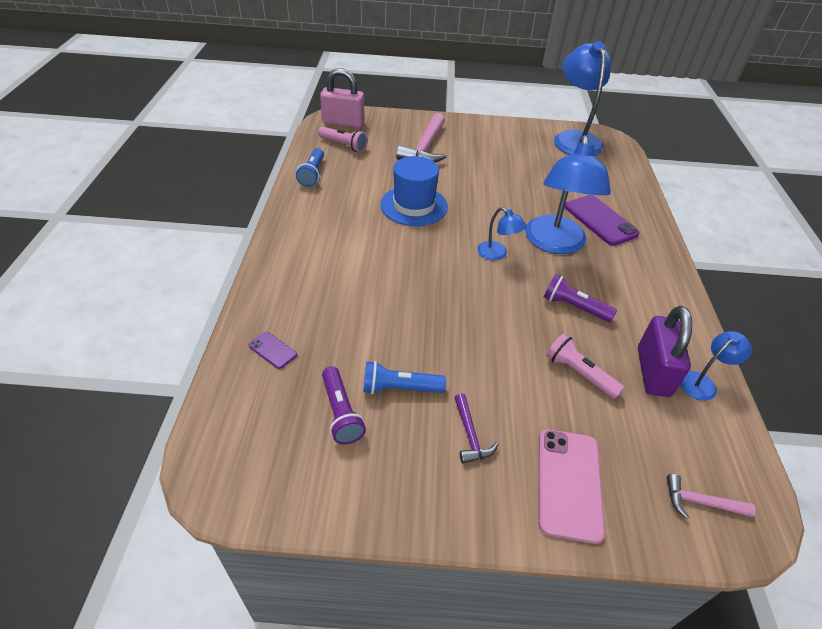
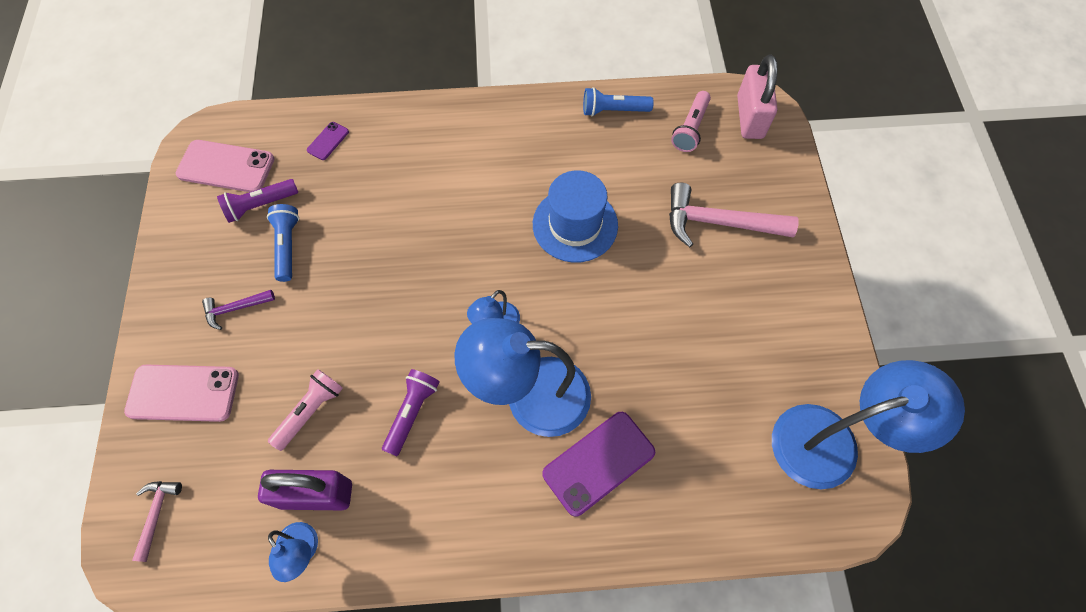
camera: 85 degrees right, 20 degrees up
none -> pink phone [176,140,275,192]

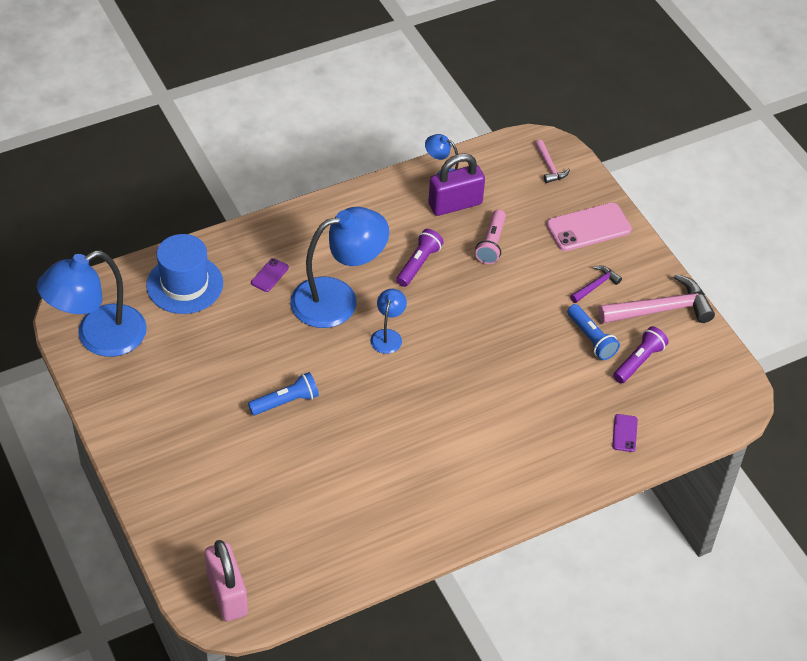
camera: 155 degrees right, 15 degrees down
pink phone [176,140,275,192] -> none
purple flashlight [382,369,439,456] -> purple flashlight turned 150 degrees counterclockwise [396,229,444,287]
blue hat [533,170,618,263] -> blue hat moved to [146,234,223,314]
purple phone [542,412,655,517] -> purple phone [251,258,289,292], size x0.49
blue flashlight [583,87,654,116] -> blue flashlight moved to [248,372,319,415]
pink hammer [669,183,799,247] -> pink hammer moved to [598,274,715,324]
pink flashlight [671,91,711,152] -> none

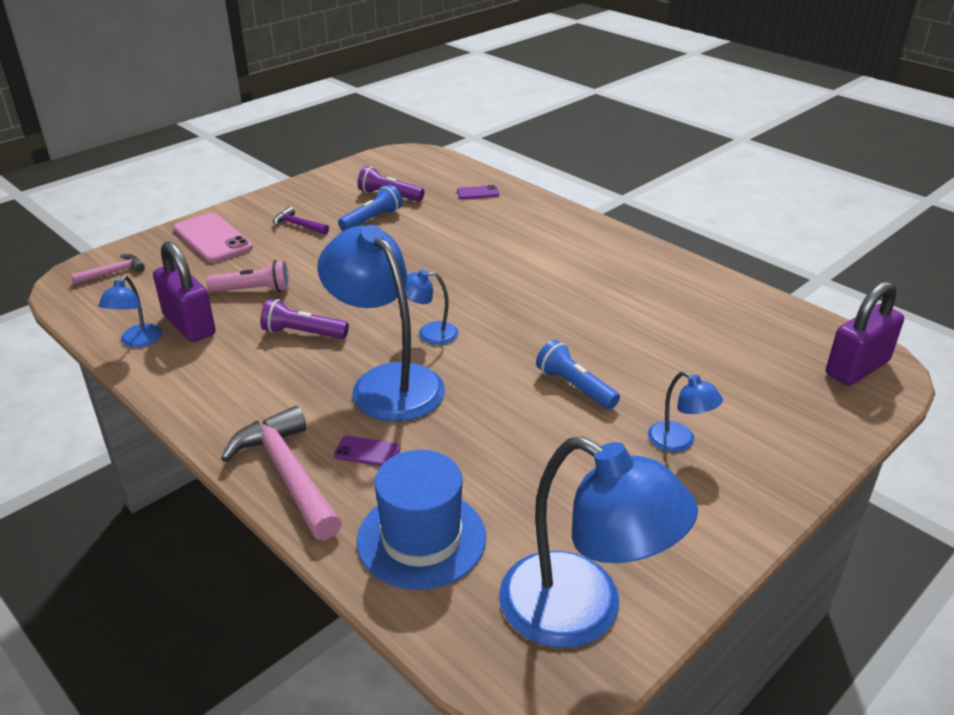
camera: 105 degrees left, 15 degrees down
pink padlock [205,540,248,621] -> purple padlock [826,281,904,386]
pink hammer [598,274,715,324] -> pink hammer moved to [221,406,342,541]
none -> blue lamp [648,371,723,452]

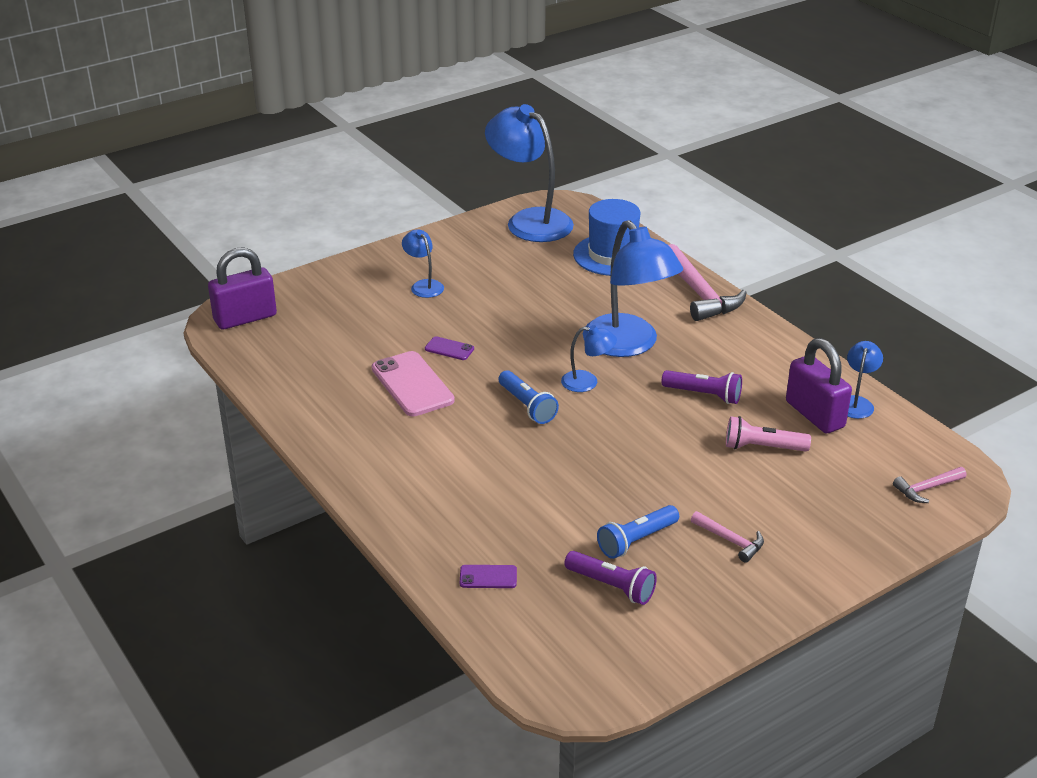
camera: 170 degrees left, 0 degrees up
pink phone [173,213,253,263] -> pink phone moved to [372,351,455,417]
purple hammer [273,207,329,235] -> pink hammer [691,511,764,563]
purple phone [334,436,401,466] -> purple phone moved to [425,336,474,360]
blue flashlight [536,340,620,409] -> blue flashlight moved to [499,370,559,424]

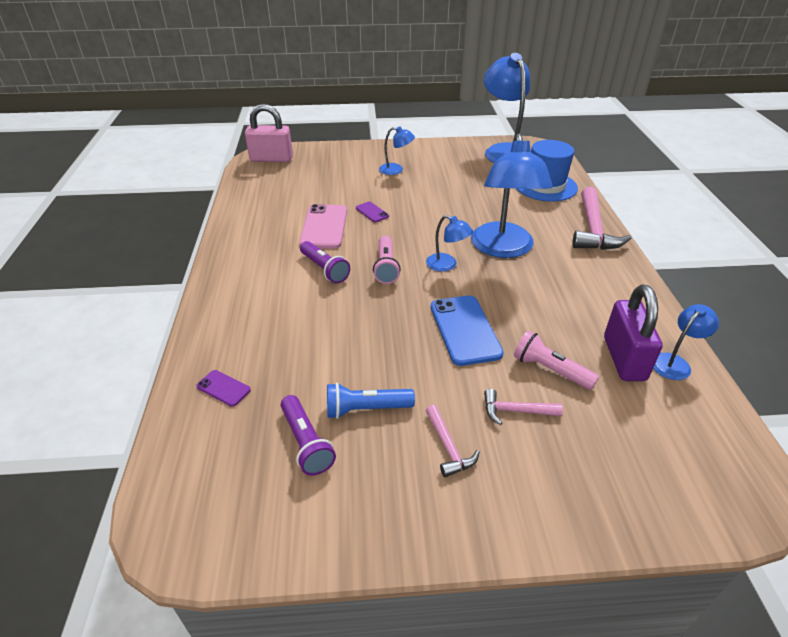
camera: 30 degrees right, 5 degrees up
purple padlock [208,247,277,329] -> pink padlock [245,104,293,162]
blue lamp [402,229,444,298] -> blue lamp turned 105 degrees clockwise [379,126,415,175]
blue flashlight [499,370,559,424] -> pink flashlight [373,236,401,284]
purple flashlight [661,370,742,404] -> purple flashlight moved to [300,241,350,283]
pink hammer [893,467,966,503] -> pink hammer moved to [484,389,563,425]
none -> blue phone [431,295,503,366]

